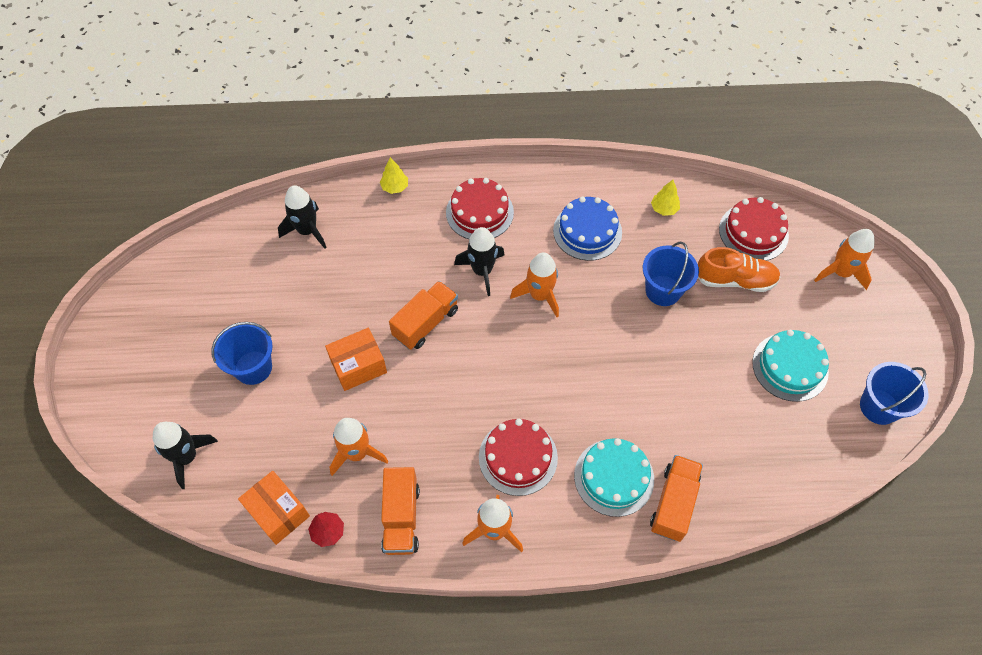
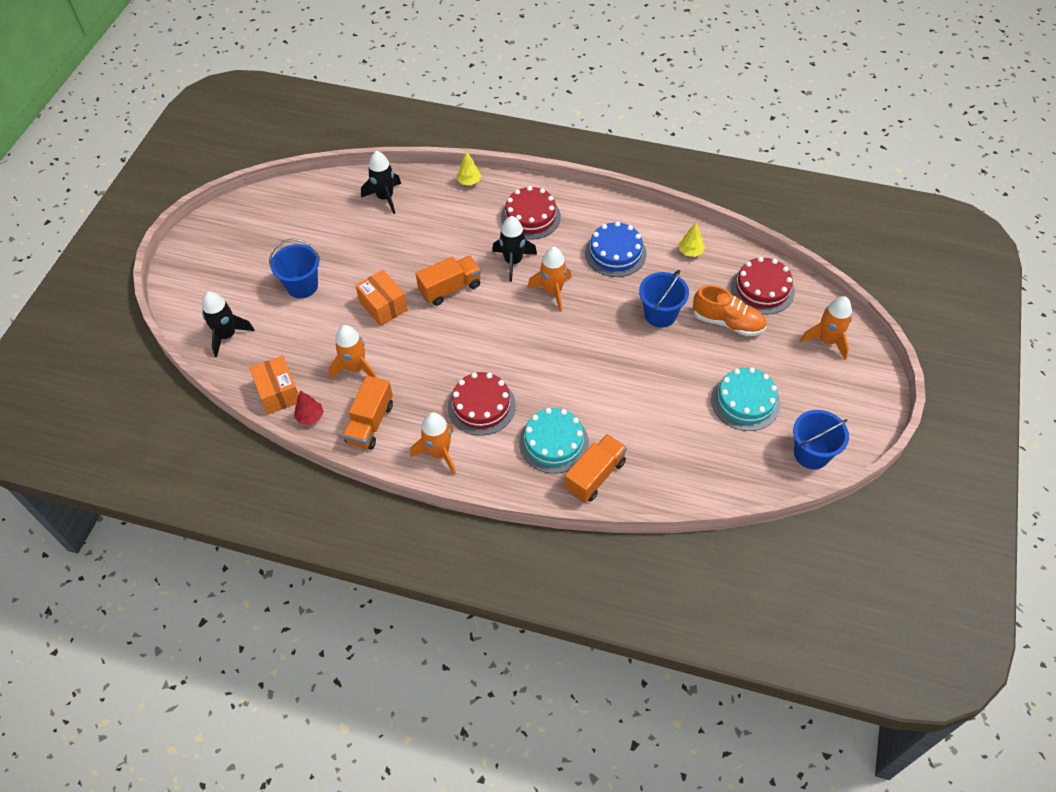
camera: 20 degrees right, 5 degrees down
orange box [325,328,387,391] -> orange box turned 60 degrees clockwise [355,270,408,326]

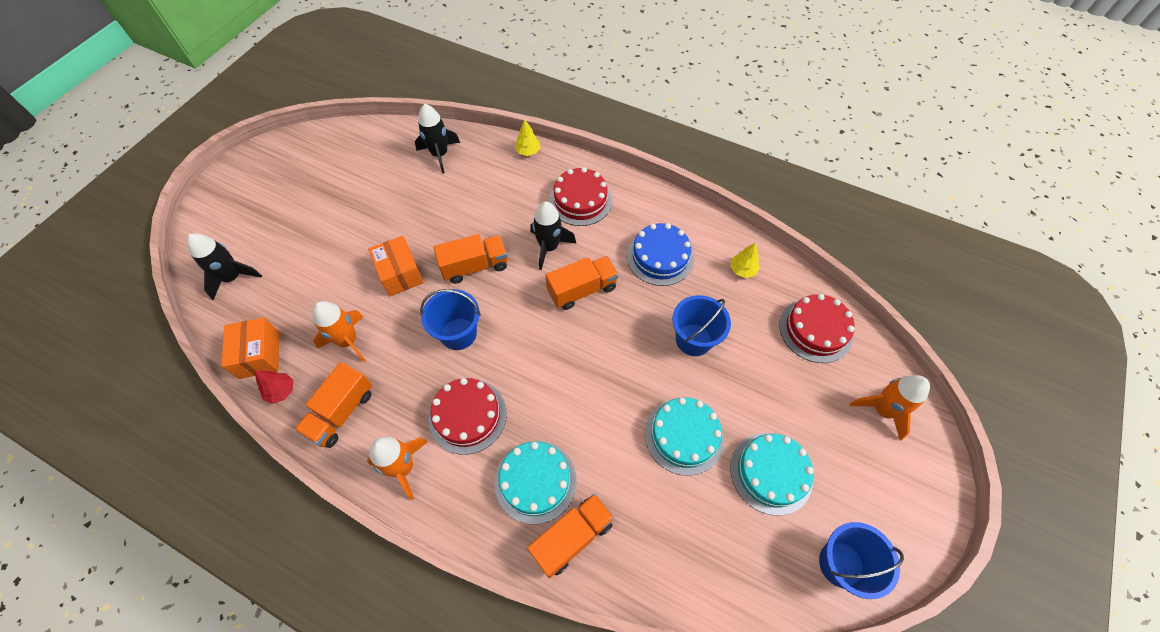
camera: 10 degrees right, 5 degrees up
blue bucket [269,239,320,298] -> blue bucket moved to [420,289,481,350]
orange rocket [528,247,572,312] -> orange truck [546,256,619,310]
orange shoe [693,285,766,336] -> none
none -> turquoise cake [645,397,724,476]

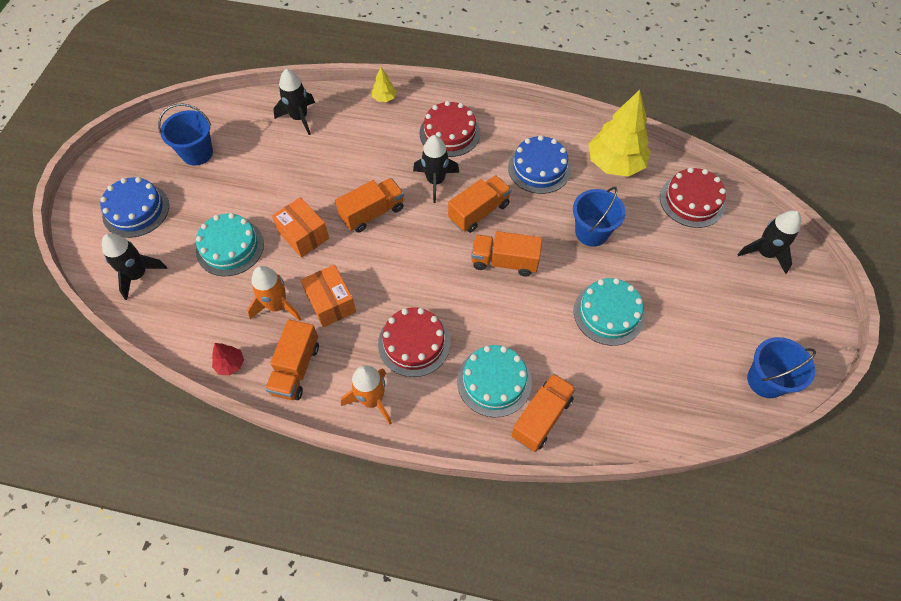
camera: 15 degrees left, 0 degrees up
orange box [221,317,279,379] -> orange box moved to [301,265,356,327]
blue bucket [420,289,481,350] -> blue bucket moved to [158,104,213,166]
yellow tree [730,242,760,278] -> yellow tree [589,90,651,177], size x2.27
turquoise cake [730,433,814,516] -> turquoise cake moved to [196,213,264,276]
orange rocket [850,375,930,441] -> black rocket [737,210,801,274]
none -> blue cake [100,177,169,238]
none -> orange truck [471,231,542,277]

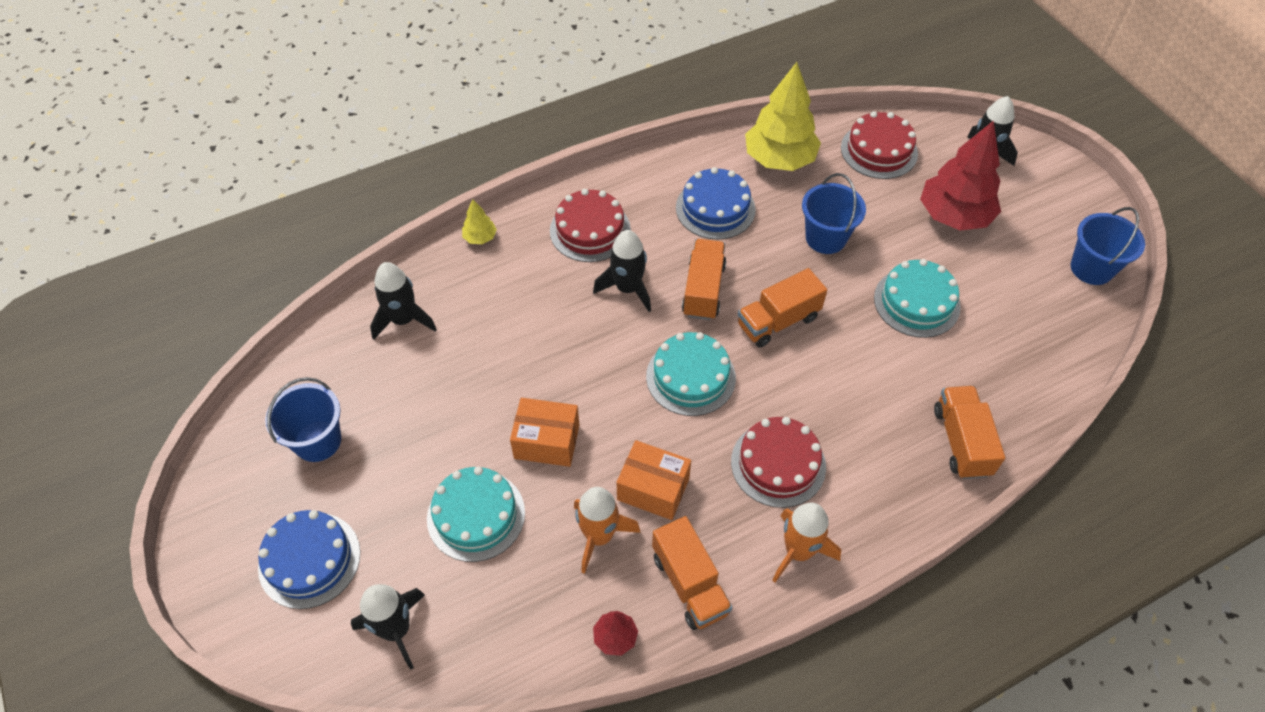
camera: 40 degrees left, 5 degrees down
orange truck [335,178,404,233] -> none
turquoise cake [457,345,532,418] -> turquoise cake moved to [646,332,736,416]
none -> red tree [920,120,1001,230]

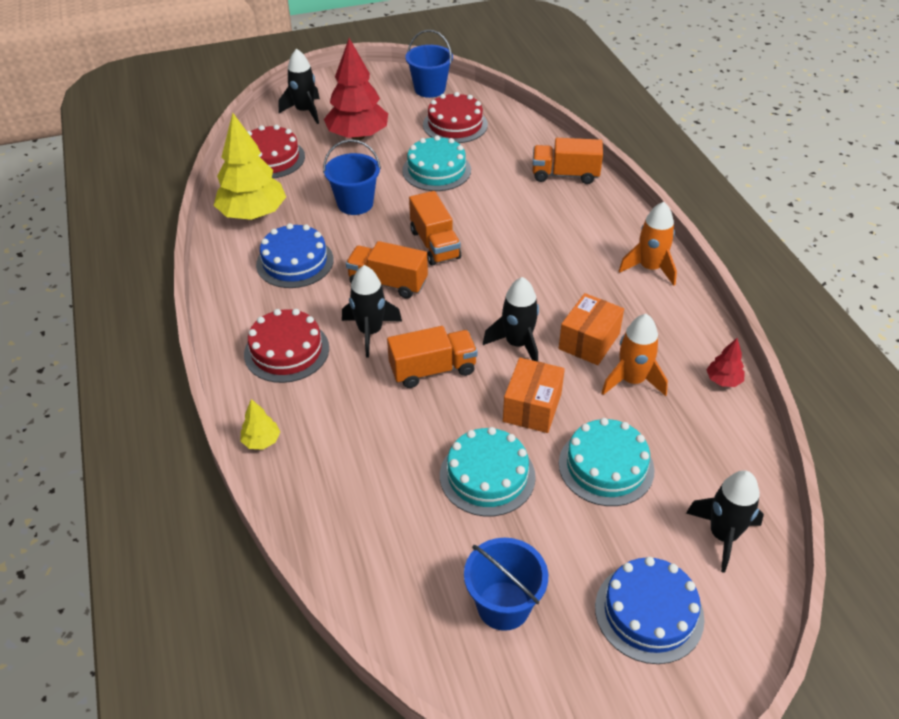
camera: 80 degrees left, 10 degrees down
black rocket [370,262,437,340] -> black rocket moved to [483,277,539,362]
turquoise cake [646,332,736,416] -> turquoise cake moved to [440,427,536,516]
orange truck [652,516,732,630] -> orange truck moved to [387,326,478,388]
red cake [731,417,826,508] -> red cake moved to [423,92,488,143]

